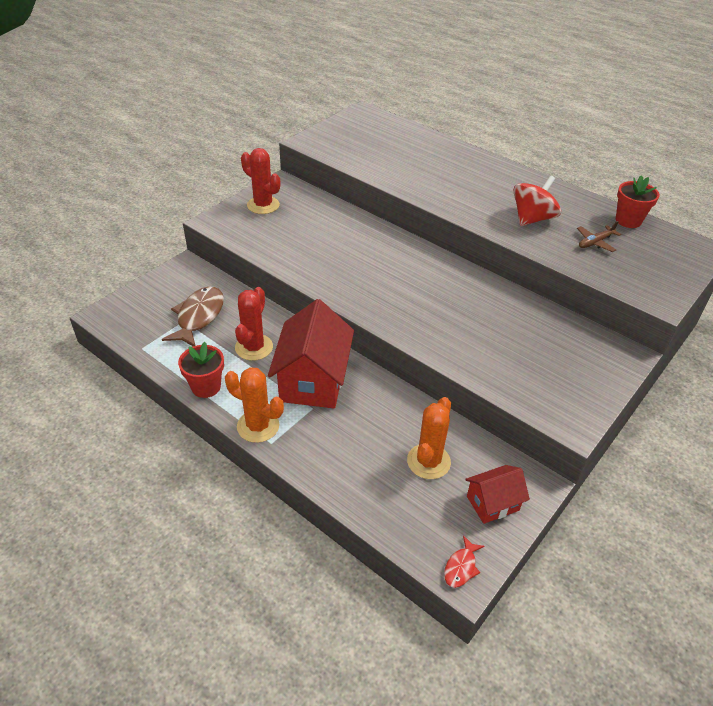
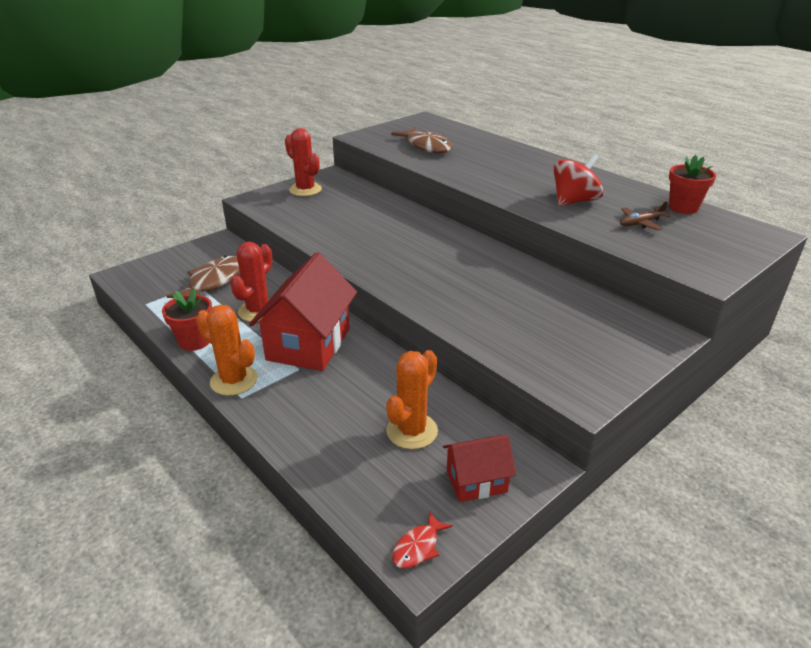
camera: 10 degrees right, 10 degrees down
none -> brown fish [391,127,452,154]

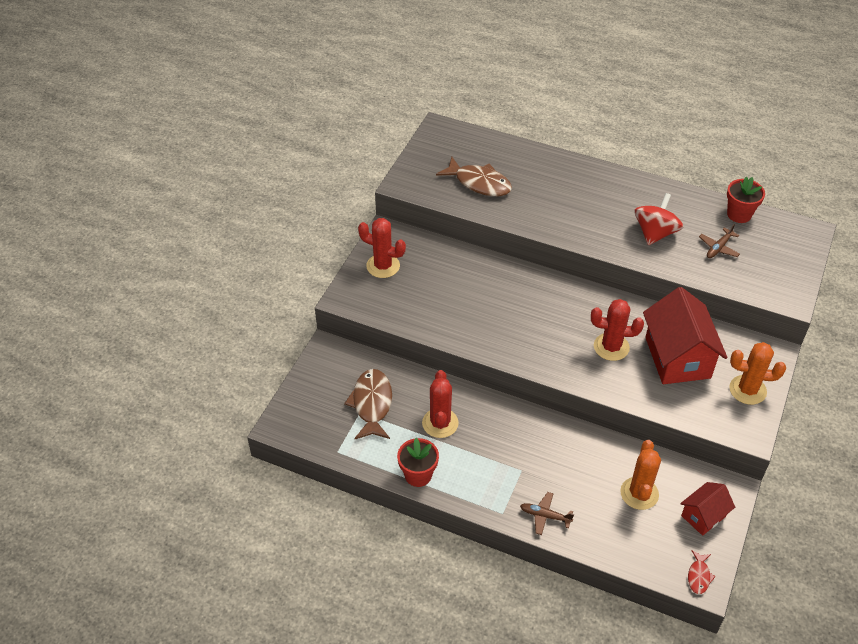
camera: 25 degrees left, 15 degrees up
orange cactus [196,305,258,396] -> orange cactus moved to [729,342,786,405]
red house [249,252,357,371] -> red house moved to [643,287,728,384]
none -> brown plane [520,492,574,535]
none -> red cactus [591,299,644,361]

